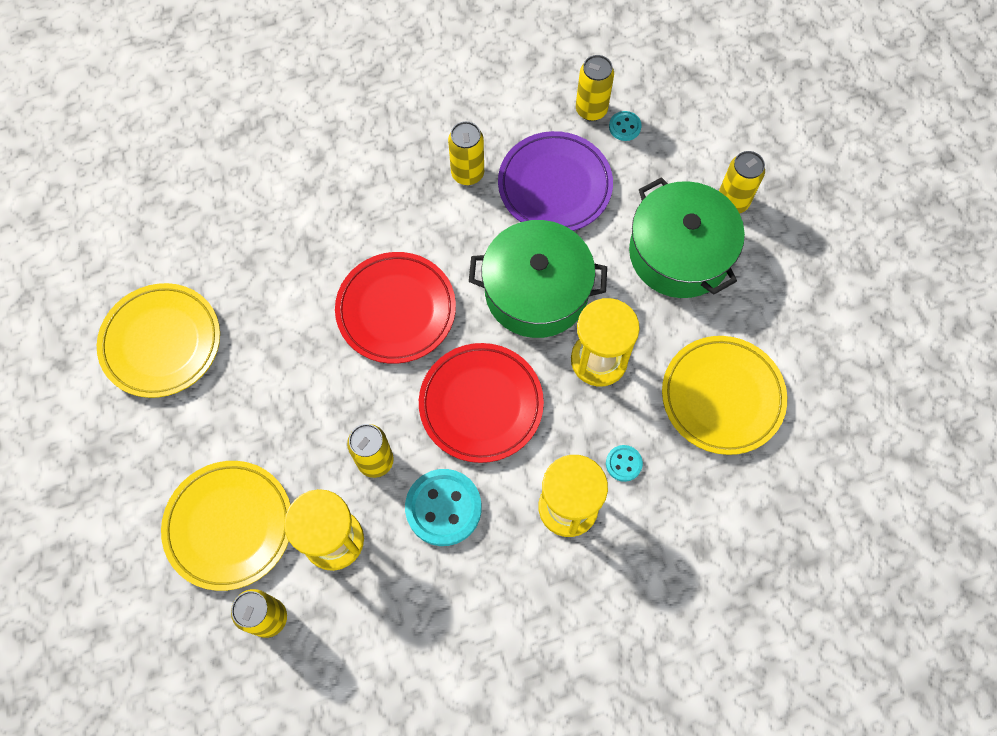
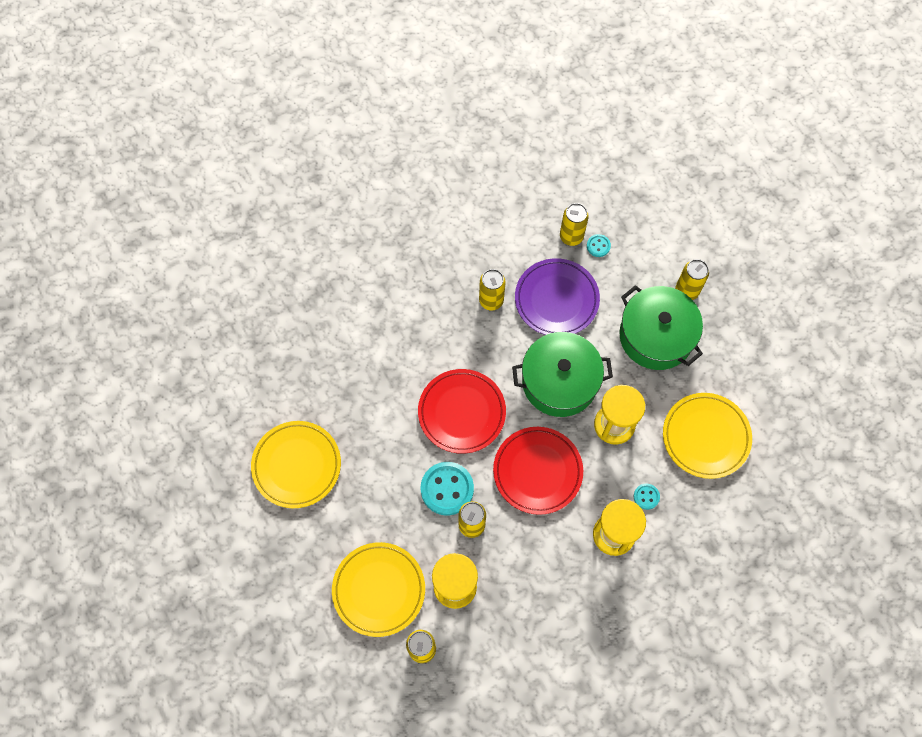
camera: 10 degrees left, 0 degrees up
turquoise button [405,469,482,546] -> turquoise button moved to [420,462,474,515]

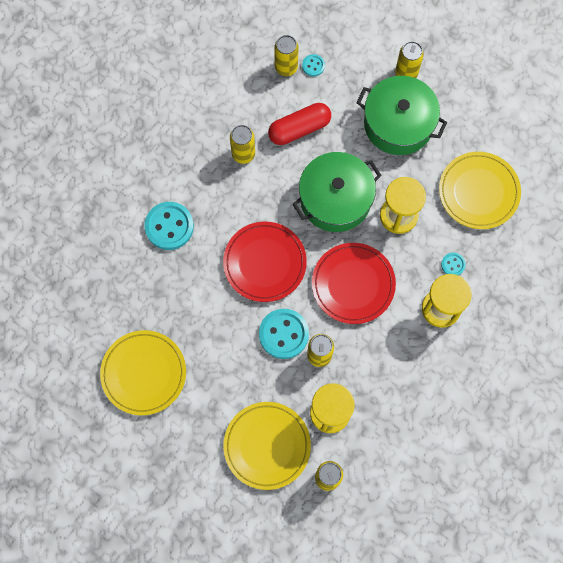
camera: 25 degrees left, 5 degrees up
purple plate [515,258,600,335] -> red capsule [268,103,331,145]
none -> turquoise button [144,202,194,250]

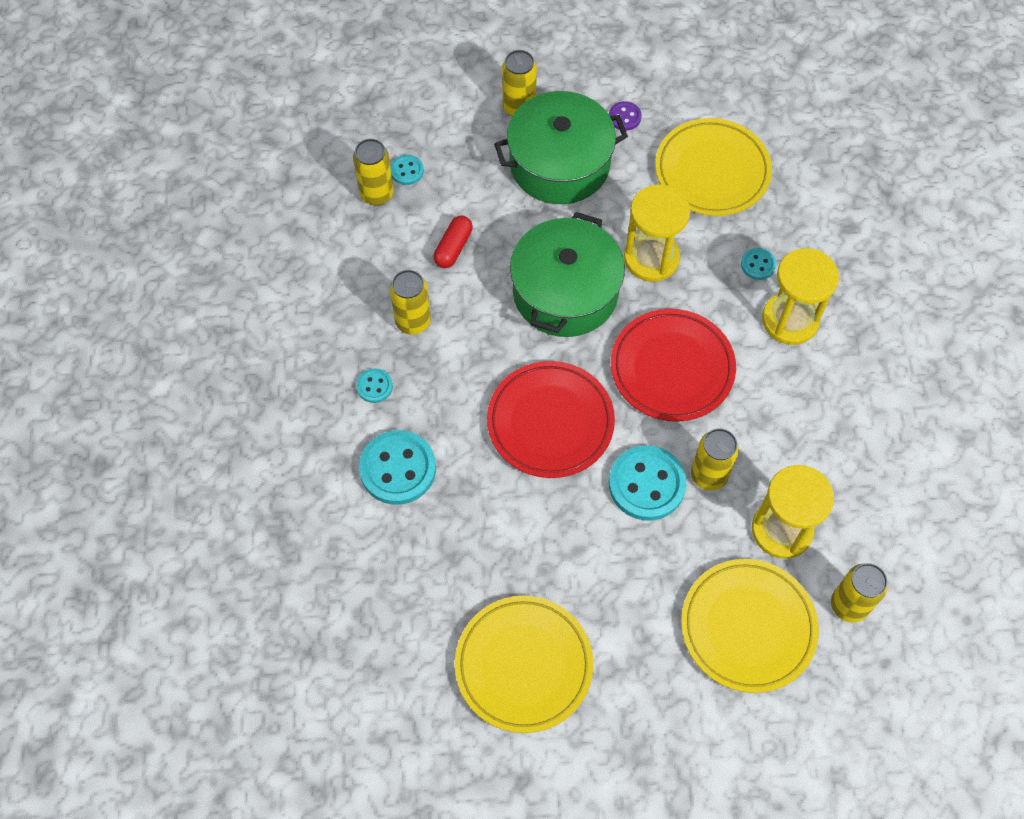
camera: 40 degrees left, 10 degrees down
red capsule [268,103,331,145] -> red capsule [434,216,473,268], size x0.61
none -> turquoise button [356,368,393,403]
none -> purple button [609,101,641,131]

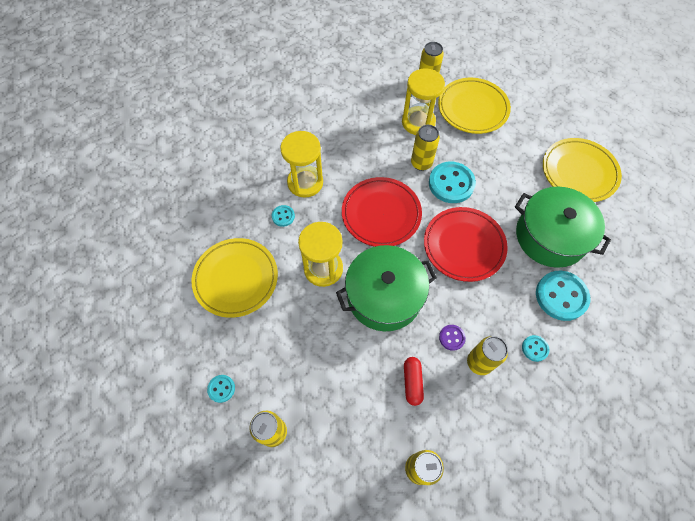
camera: 130 degrees left, 0 degrees up
turquoise button [391,155,424,185] -> turquoise button moved to [207,375,235,403]
red capsule [434,216,473,268] -> red capsule turned 75 degrees counterclockwise [404,357,424,406]
green pot [494,91,628,204] -> green pot moved to [515,187,611,268]
purple button [609,101,641,131] -> purple button moved to [439,325,466,351]

